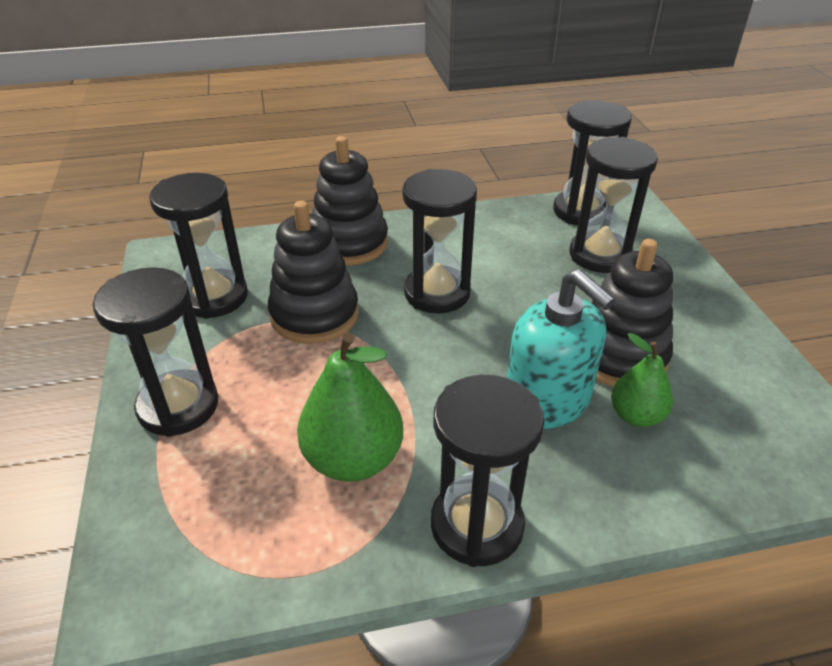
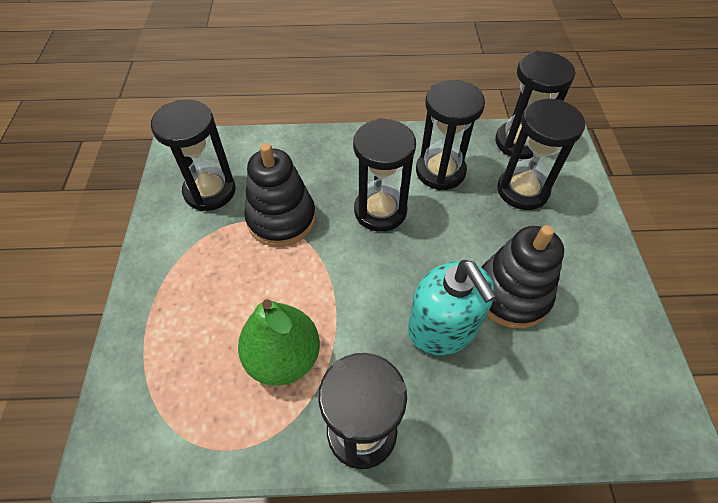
camera: 10 degrees right, 15 degrees up
black hourglass [93,267,218,437] -> black hourglass moved to [416,80,485,190]
black stacking toy [312,136,388,266] -> none
green pear [611,333,673,427] -> none

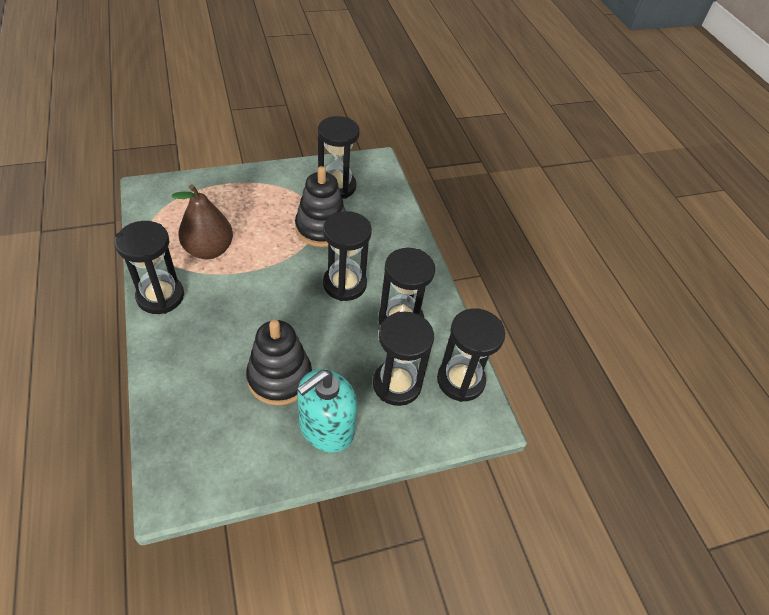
camera: 70 degrees right, 5 degrees down
green pear [238,299,320,386] -> brown pear [172,184,233,259]
turquoise soap dispenser [408,260,497,355] -> turquoise soap dispenser moved to [297,369,357,452]

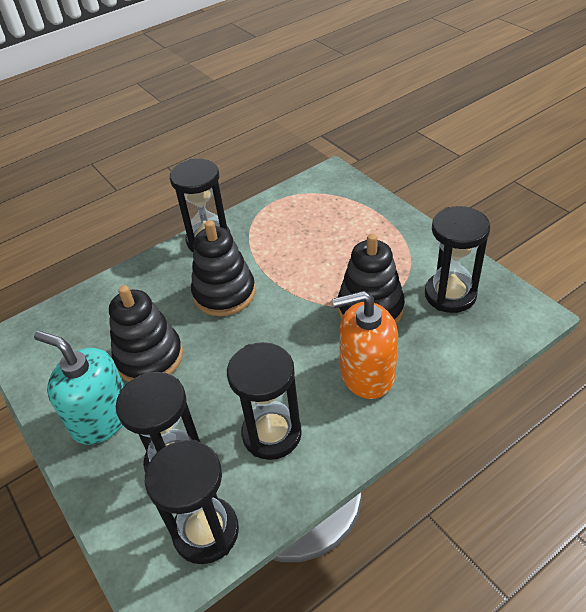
camera: 80 degrees right, 5 degrees down
brown pear [172,184,233,259] -> none
black hourglass [323,211,372,301] -> none
none -> black stacking toy [191,220,256,316]
none -> orange soap dispenser [332,291,398,399]

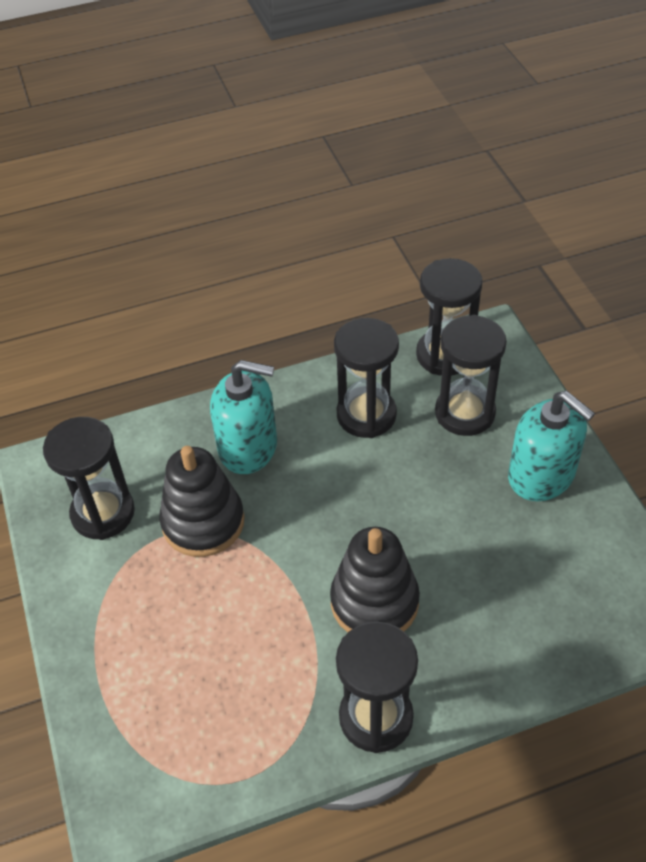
camera: 165 degrees left, 5 degrees up
black stacking toy [109,285,183,382] -> none
orange soap dispenser [332,291,398,399] -> turquoise soap dispenser [210,360,277,474]

